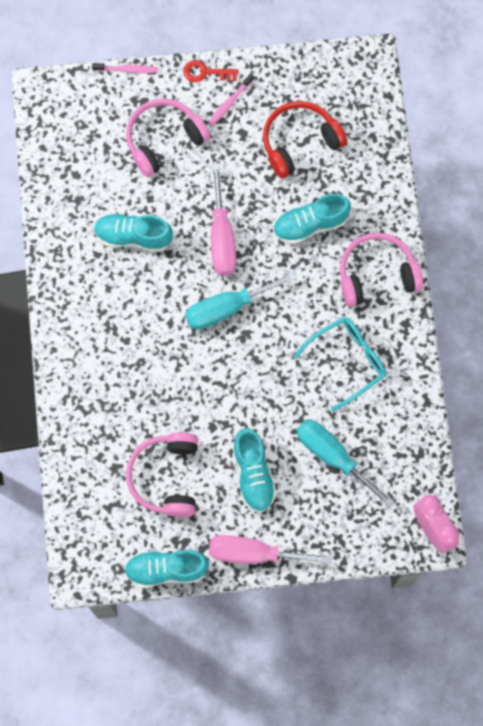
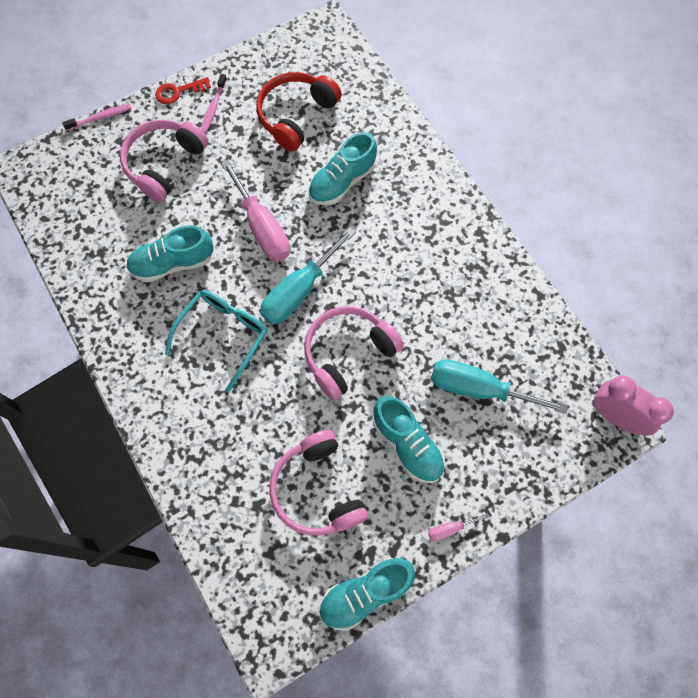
camera: 25 degrees left, 5 degrees down
pink screwdriver [209,535,332,564] -> pink screwdriver [428,514,489,541], size x0.44
turquoise glasses [294,317,386,411] -> turquoise glasses moved to [165,290,267,392]
pink headphones [340,233,423,307] -> pink headphones moved to [304,306,404,401]

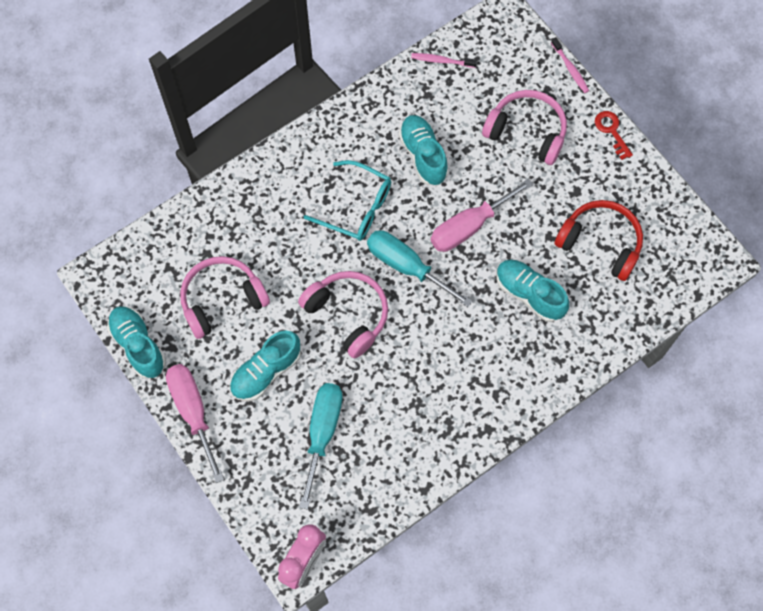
camera: 85 degrees right, 0 degrees up
pink toothbrush [201,74,227,134] -> pink toothbrush moved to [411,53,477,68]
pink screwdriver [428,514,489,541] -> pink screwdriver [166,364,224,483], size x2.29

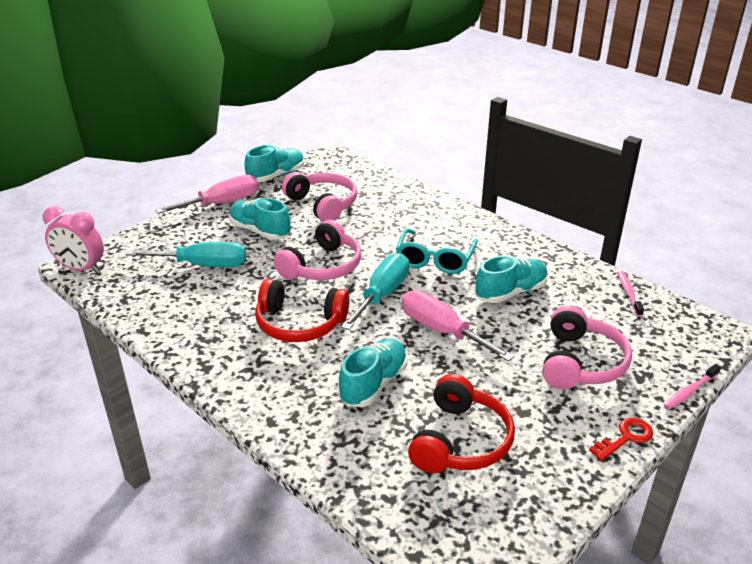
camera: 80 degrees right, 35 degrees down
none -> red headphones [255,279,350,342]

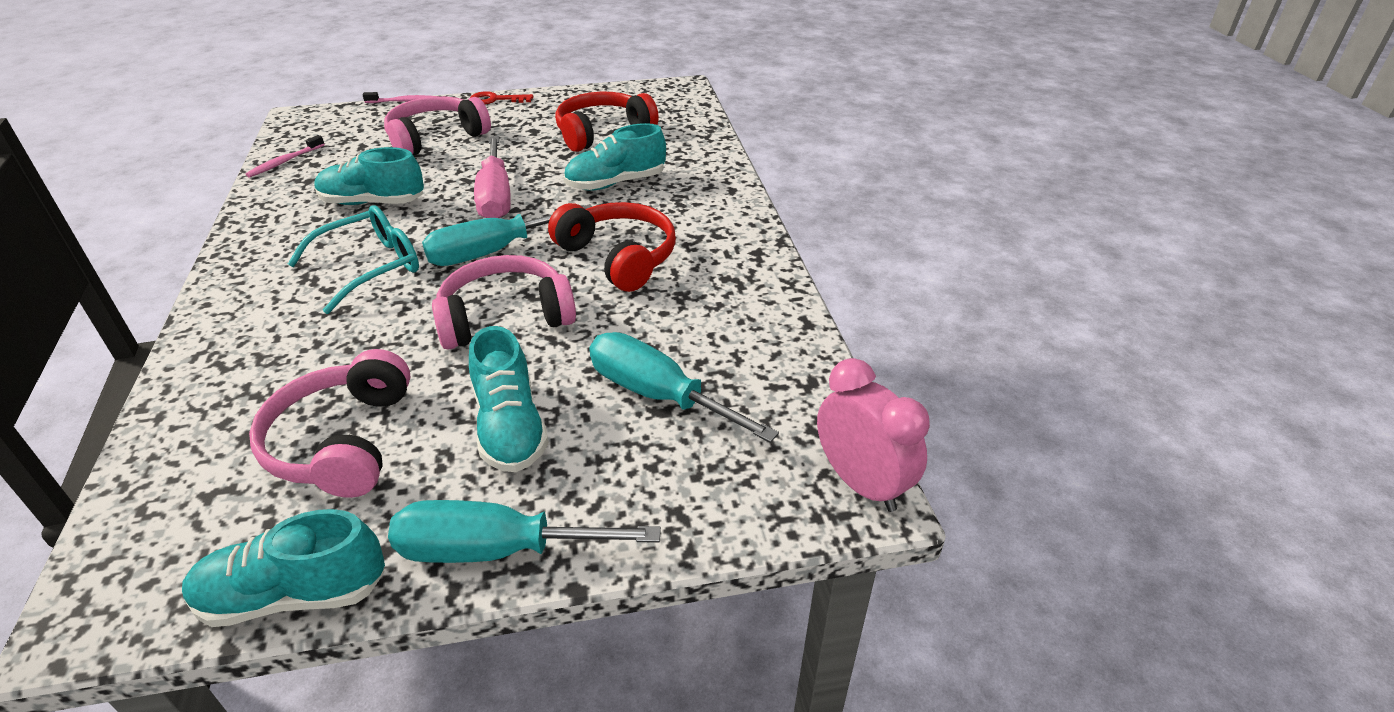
camera: 145 degrees left, 5 degrees up
pink screwdriver [155,175,258,214] -> turquoise screwdriver [388,500,661,563]

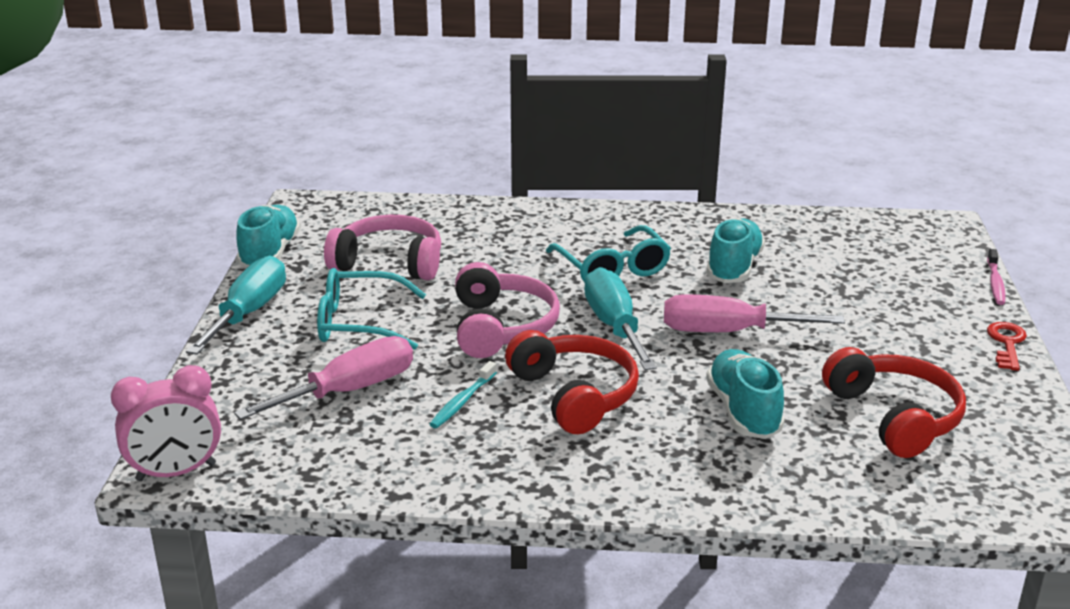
camera: 105 degrees right, 10 degrees down
pink toothbrush [245,135,325,178] -> none
pink headphones [384,96,491,155] -> none
turquoise shoe [469,326,549,472] -> turquoise glasses [317,268,426,350]
red headphones [548,202,676,292] -> red headphones turned 90 degrees counterclockwise [505,330,639,434]
turquoise screwdriver [589,332,779,443] -> pink screwdriver [234,336,413,420]
none -> turquoise toothbrush [429,361,497,428]

